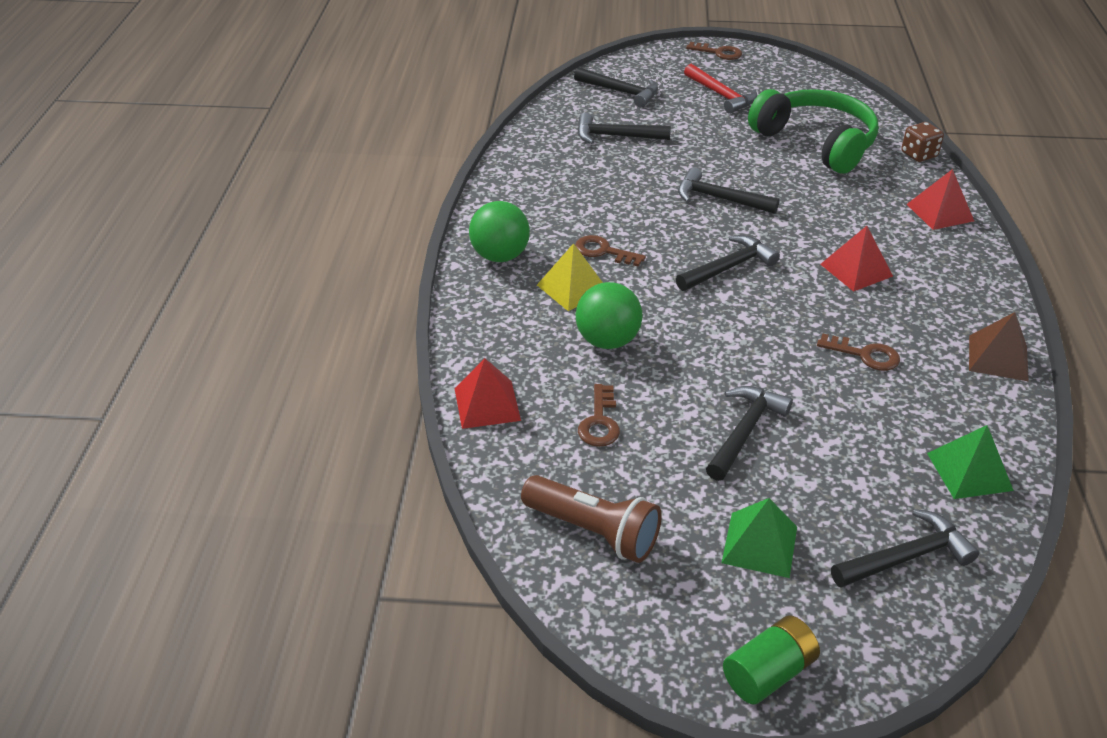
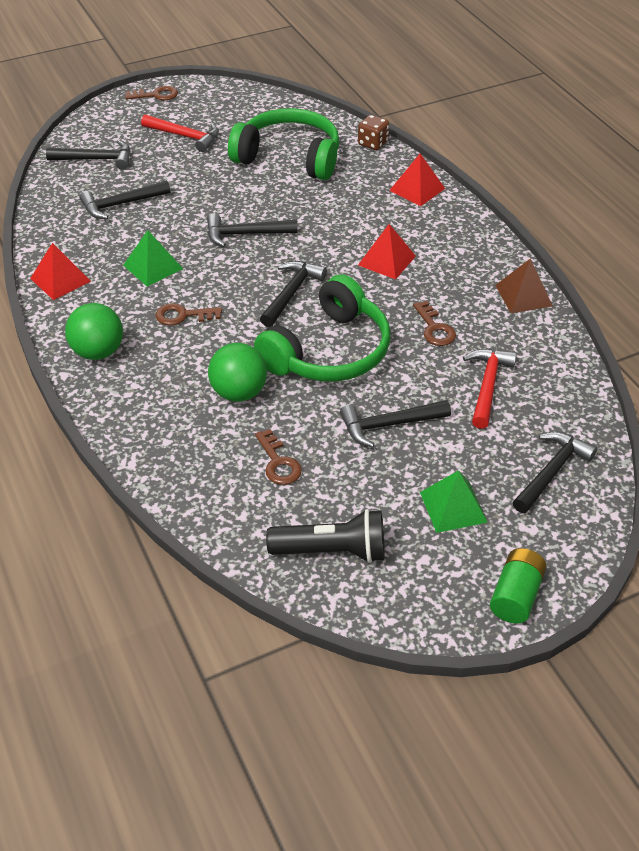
camera: 30 degrees left, 5 degrees up
red pyramid [455,358,521,429] -> red pyramid moved to [30,243,91,300]
brown flashlight [521,475,662,563] -> black flashlight [266,509,384,563]
yellow pyramid [537,243,603,311] -> none
black hammer [706,386,793,481] -> black hammer turned 105 degrees counterclockwise [340,400,451,448]
brown key [817,333,900,371] -> brown key turned 75 degrees clockwise [413,301,456,346]
green pyramid [927,425,1014,499] -> green pyramid moved to [123,230,183,286]
none -> green headphones [254,274,390,382]
none -> red hammer [463,349,517,429]

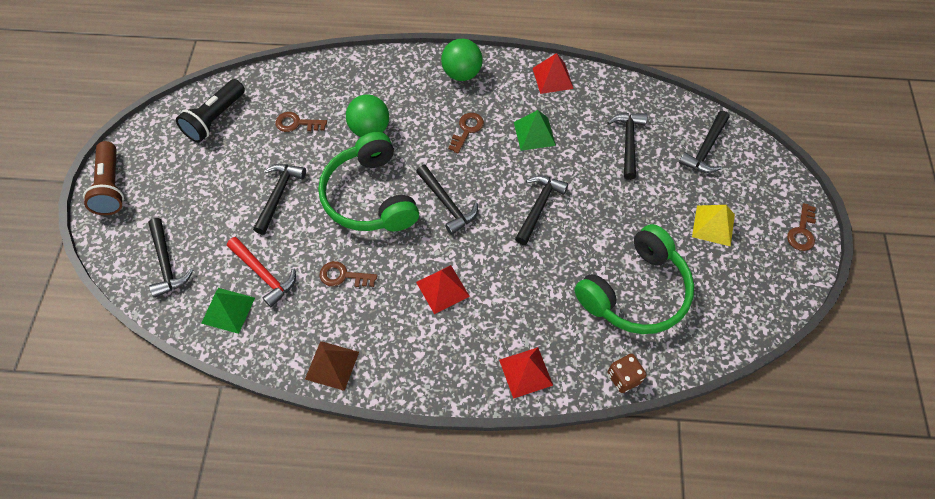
camera: 120 degrees right, 15 degrees up
red hammer [141,114,219,152] -> yellow pyramid [692,205,735,246]
green pyramid [420,470,488,533] -> green pyramid moved to [201,288,255,334]
green battery [490,548,546,623] -> brown flashlight [83,141,124,215]

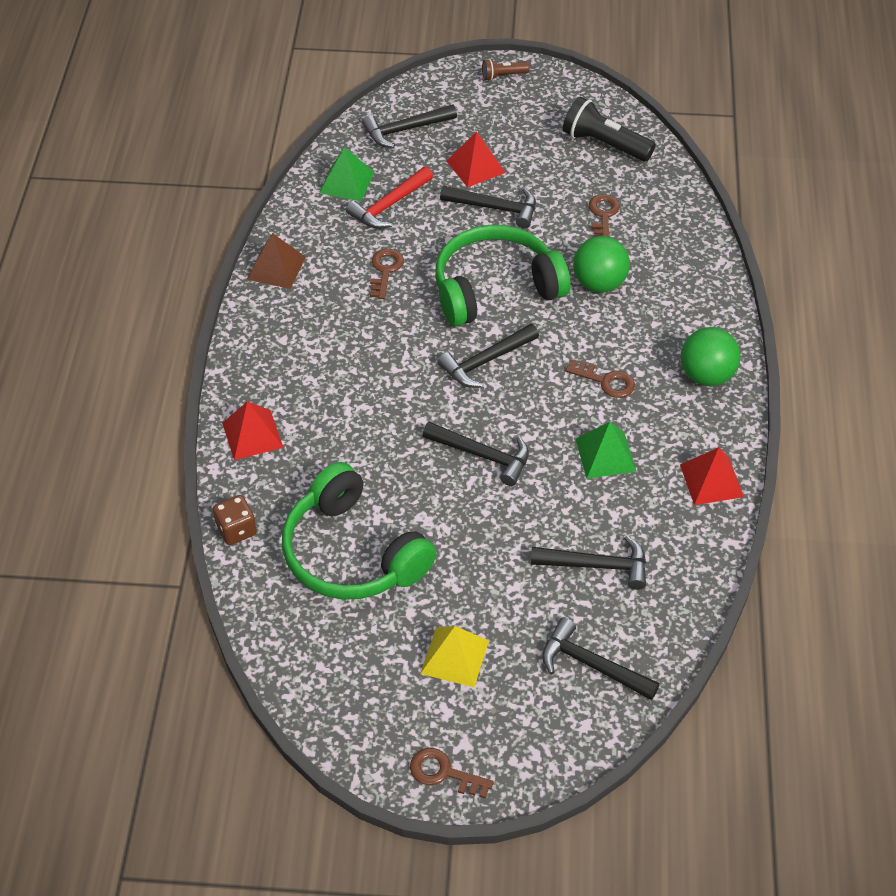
camera: 90 degrees right, 10 degrees down
brown flashlight [83,141,124,215] -> brown flashlight [482,59,529,81], size x0.53
red pyramid [416,265,470,314] -> red pyramid moved to [447,131,506,187]

